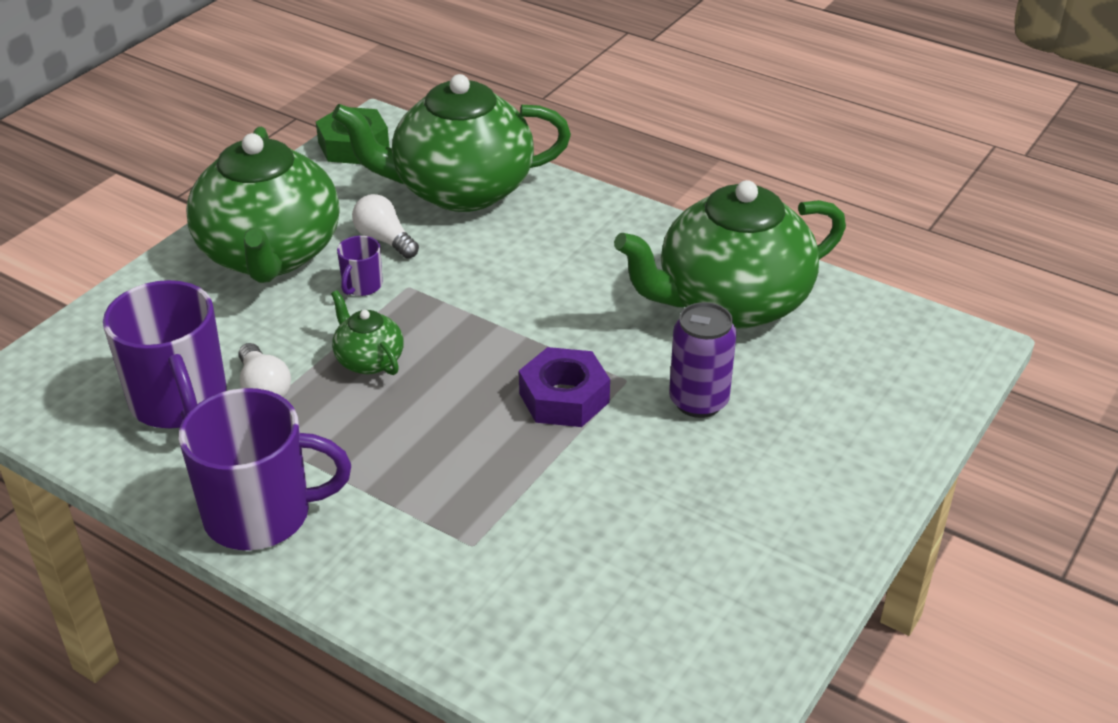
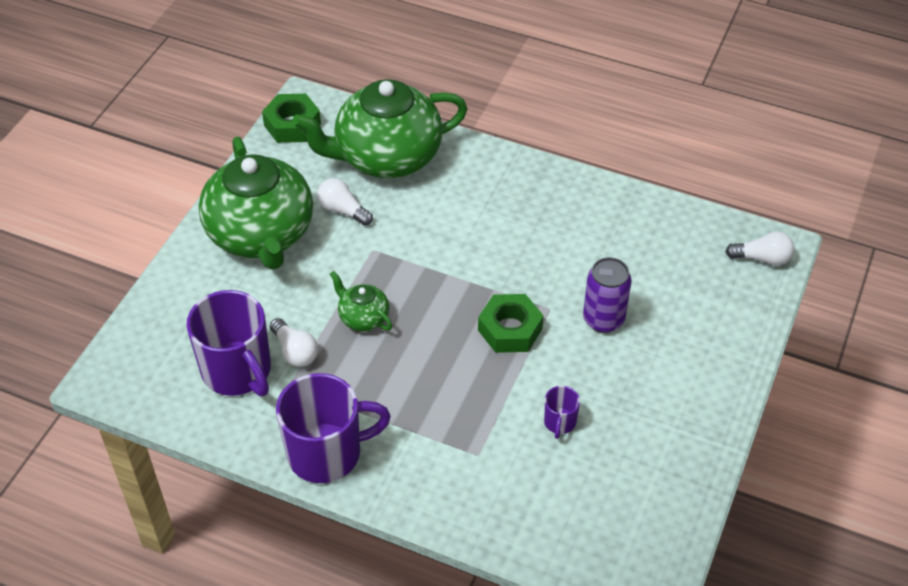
camera: 10 degrees left, 10 degrees up
purple mug [337,236,383,296] -> purple mug moved to [544,386,580,439]
purple nut [519,347,610,427] -> green nut [478,294,544,353]
green teapot [614,180,846,328] -> none
none -> white light bulb [725,232,794,266]

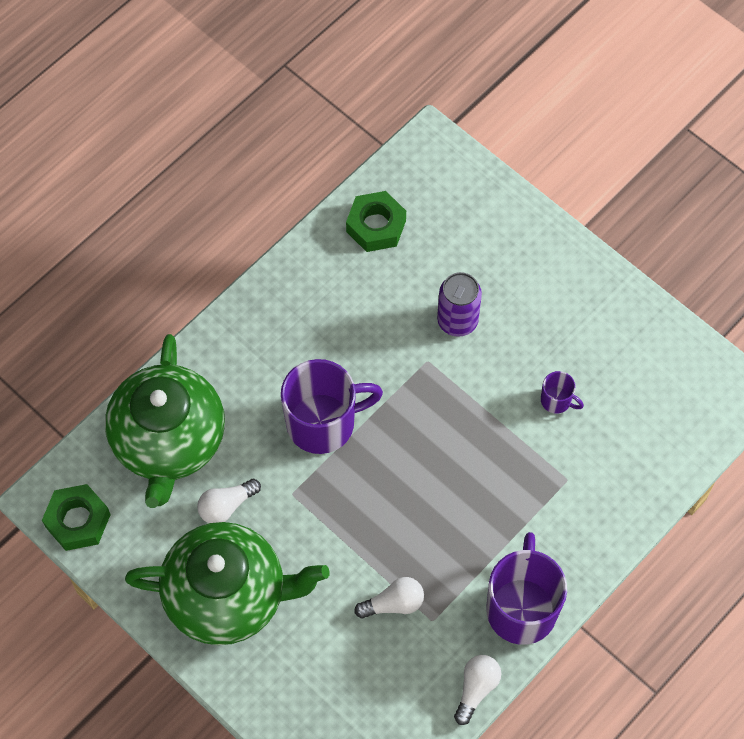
camera: 70 degrees left, 15 degrees up
purple mug [187,290,271,396] -> purple mug moved to [281,359,383,454]
green teapot [330,271,392,331] -> none
green nut [478,294,544,353] -> green nut moved to [346,191,406,252]
white light bulb [725,232,794,266] -> white light bulb moved to [454,655,501,725]

